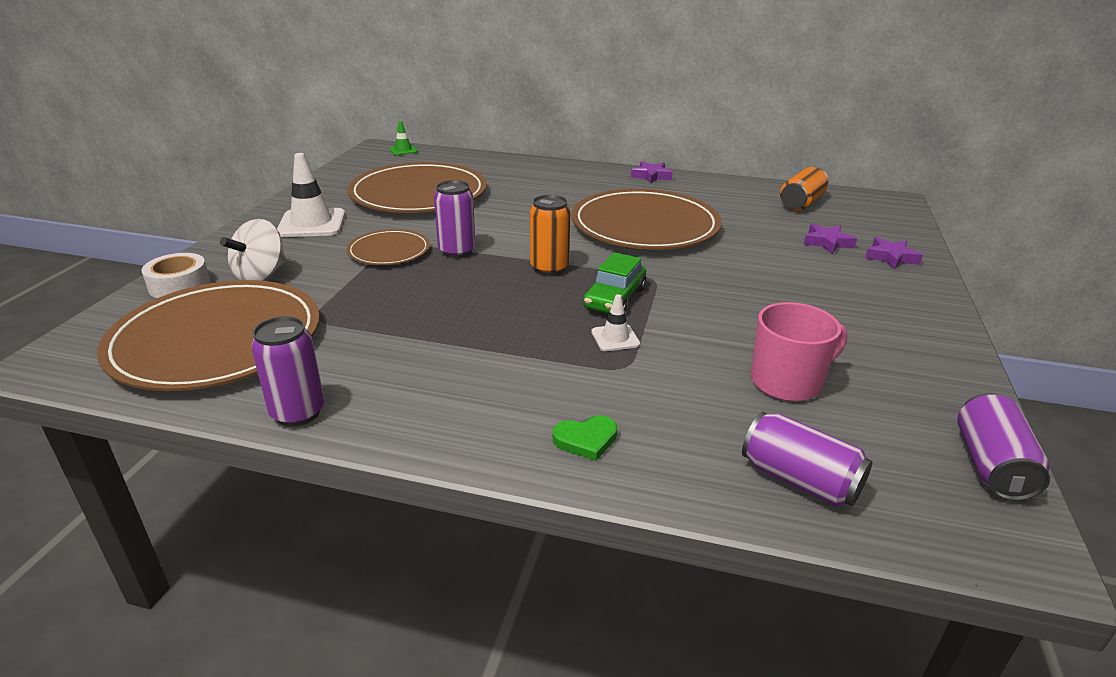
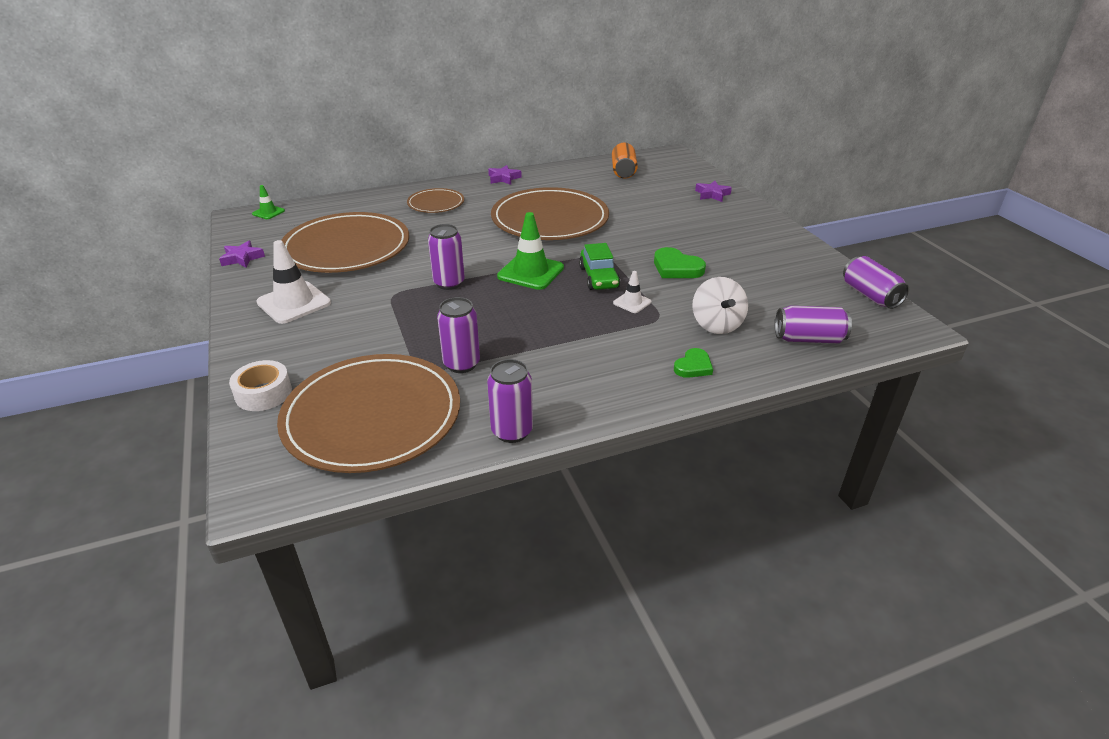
camera: 35 degrees left, 5 degrees up
white spinning top [220,219,286,281] -> white spinning top moved to [692,277,748,334]
brown plate [347,229,430,265] -> brown plate moved to [407,188,464,213]
orange can [530,195,570,276] -> green traffic cone [497,212,564,290]
pink mug [751,302,847,402] -> none
purple star [804,224,857,254] -> purple star moved to [219,241,265,268]
none -> purple can [437,297,480,373]
none -> green heart [654,247,706,278]

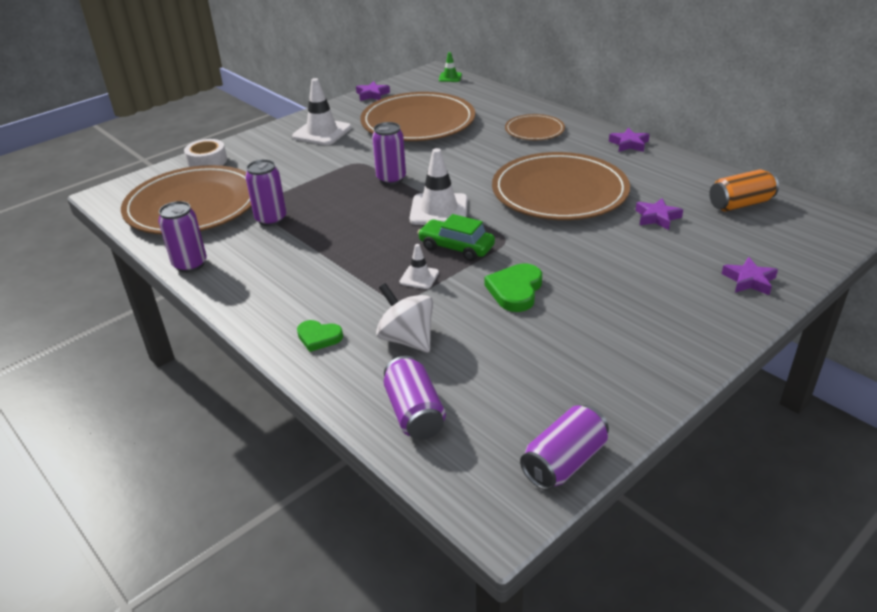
camera: 70 degrees right, 0 degrees up
green traffic cone [497,212,564,290] -> white traffic cone [410,148,468,225]
green car [579,243,620,290] -> green car turned 60 degrees clockwise [417,214,495,261]
white spinning top [692,277,748,334] -> white spinning top turned 75 degrees clockwise [376,283,433,352]
none -> purple star [635,198,683,230]

